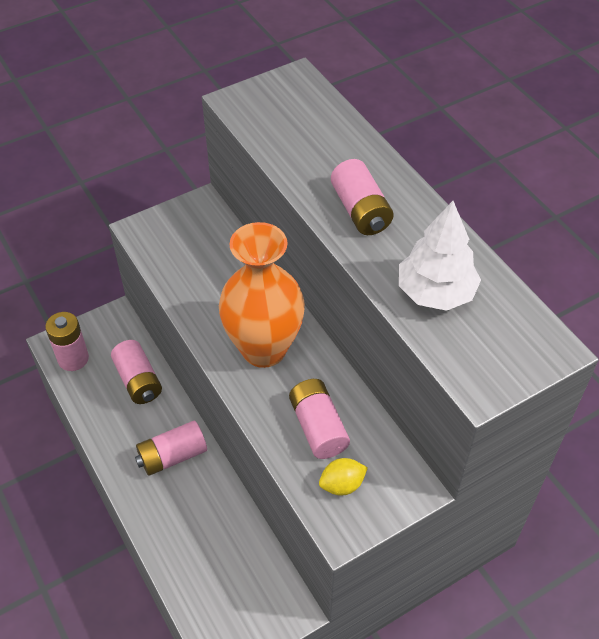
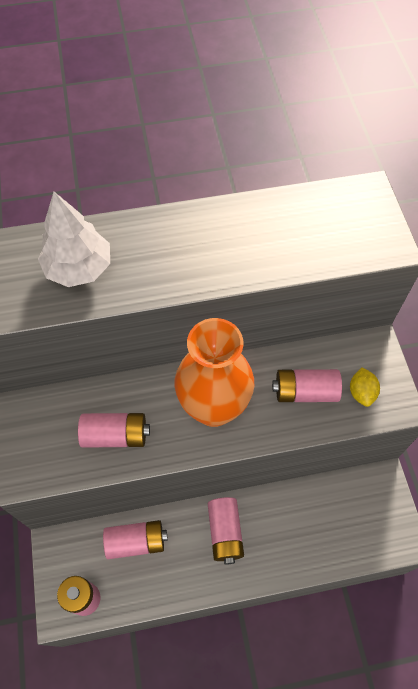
camera: 70 degrees left, 10 degrees up
pink battery [331,159,394,235] -> pink battery moved to [78,413,150,448]
white tree [399,201,481,311] -> white tree moved to [38,192,110,287]

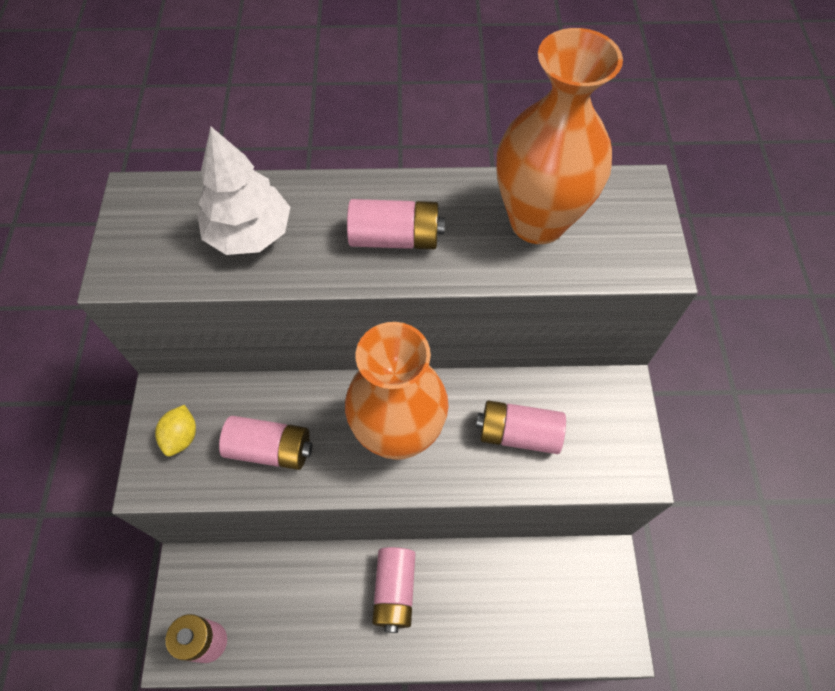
camera: 10 degrees right, 0 degrees up
pink battery [103,520,168,559] -> pink battery moved to [347,199,445,249]
yellow lemon [350,368,380,407] -> yellow lemon moved to [155,405,196,456]
none -> orange vase [497,28,623,244]

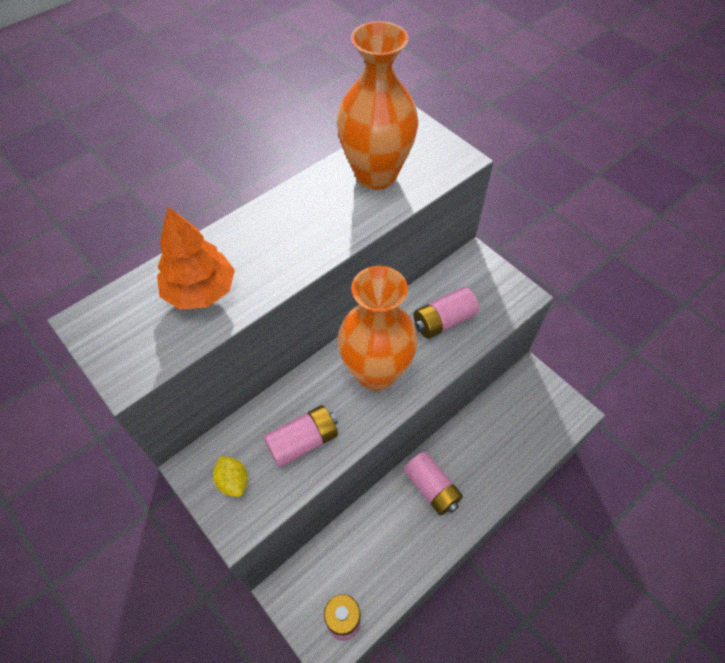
camera: 40 degrees left, 5 degrees down
white tree [197,126,290,255] -> orange tree [157,206,235,310]
pink battery [347,199,445,249] -> none

